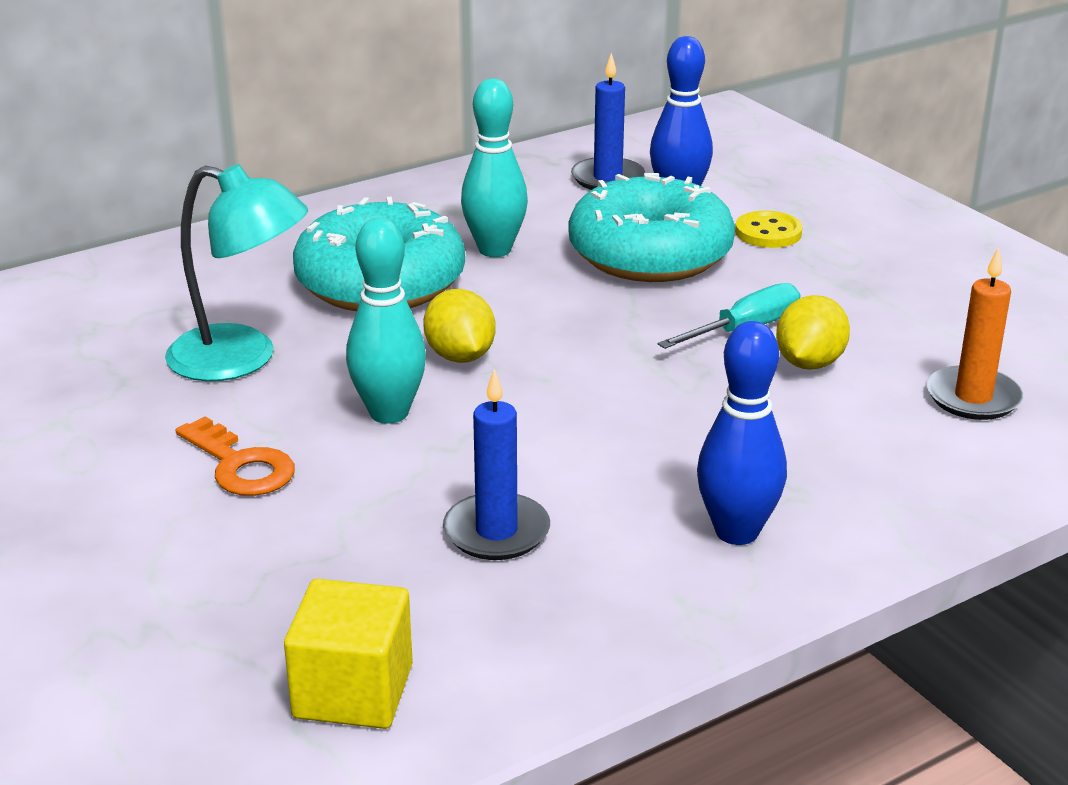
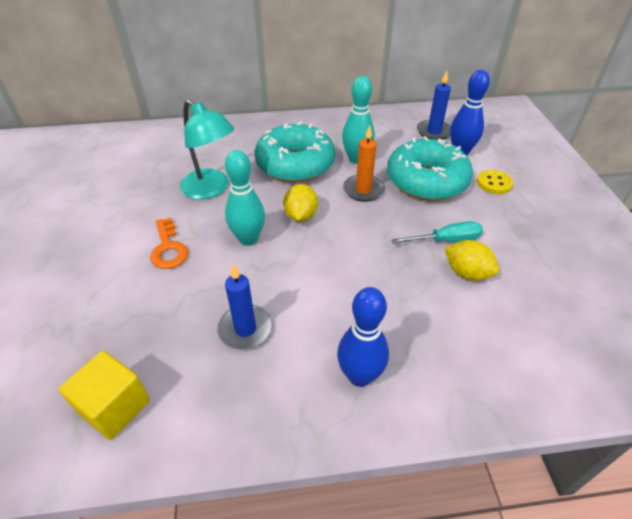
camera: 25 degrees right, 15 degrees up
yellow lemon [776,295,850,370] -> yellow lemon turned 75 degrees clockwise [445,240,499,281]
orange candle [926,247,1024,420] -> orange candle moved to [343,125,385,202]

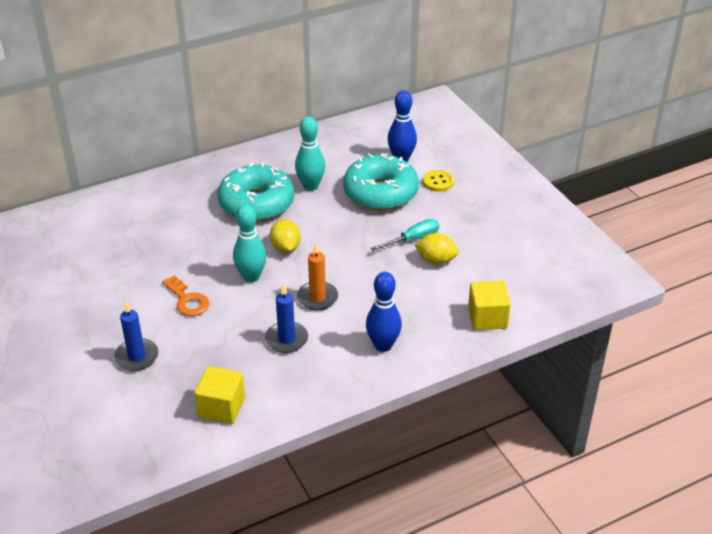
camera: 20 degrees left, 5 degrees down
turquoise lamp [180,99,234,200] -> none
orange candle [343,125,385,202] -> orange candle moved to [297,243,338,310]
blue candle [417,71,451,140] -> blue candle moved to [114,301,159,371]
none -> yellow cube [468,281,511,330]

